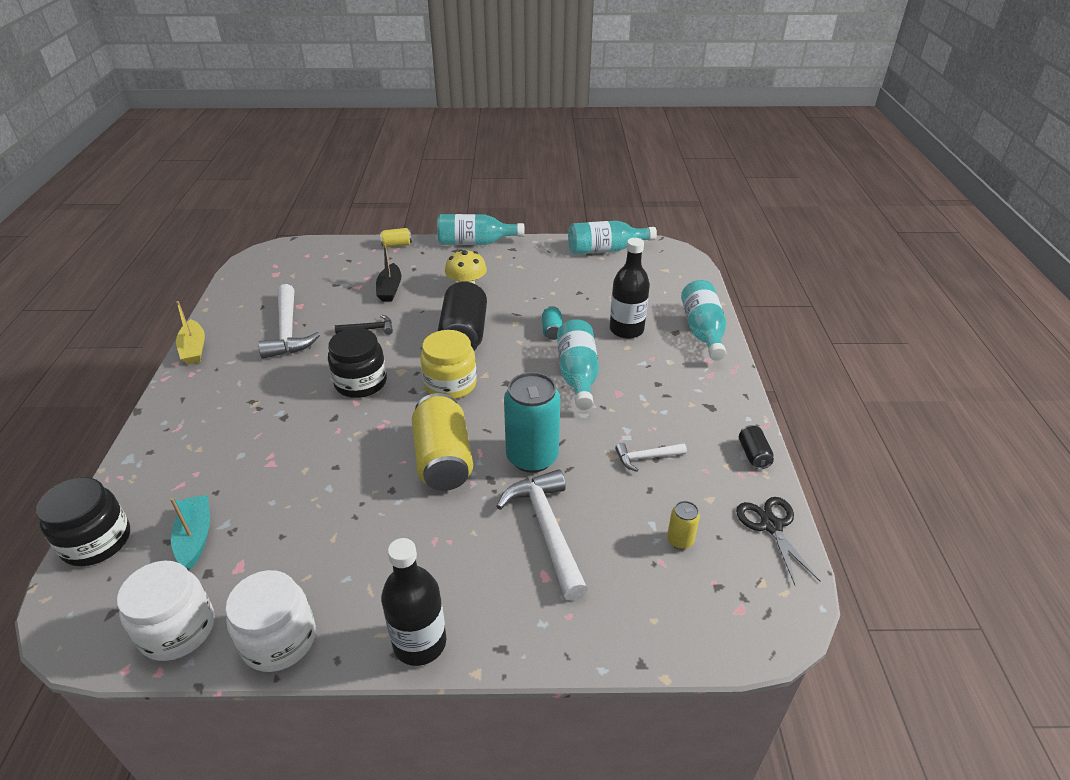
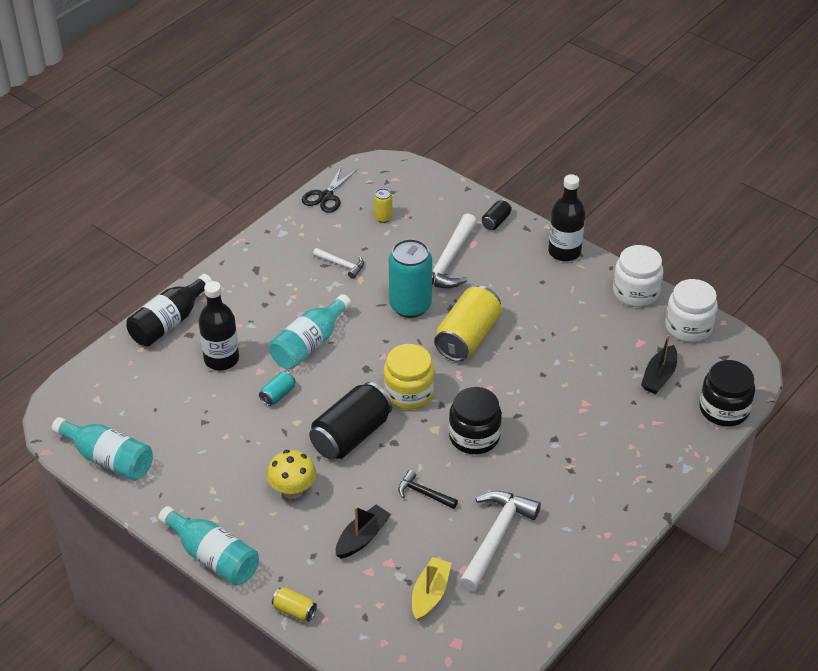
camera: 140 degrees left, 5 degrees up
turquoise boat [170,495,210,569] -> black boat [641,335,677,394]
yellow boat [176,301,205,364] -> yellow boat moved to [412,557,451,621]
turquoise bottle [681,280,726,361] -> black bottle [126,274,212,346]
black can [739,425,774,469] -> black can moved to [482,200,512,230]

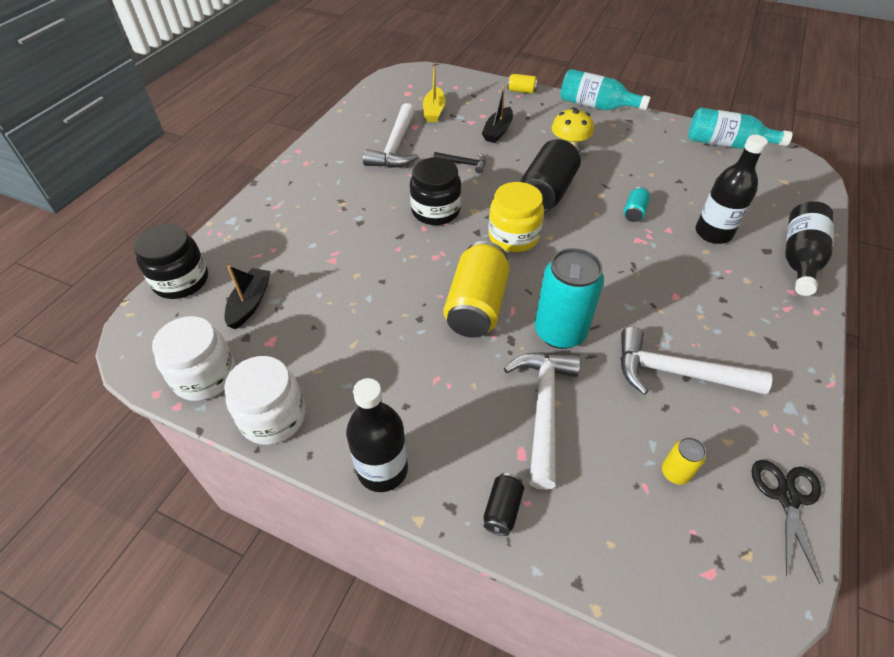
camera: 165 degrees right, 5 degrees up
turquoise bottle [269,294,351,369] -> none
white hammer [313,248,364,279] -> white hammer [620,327,772,395], size x1.92

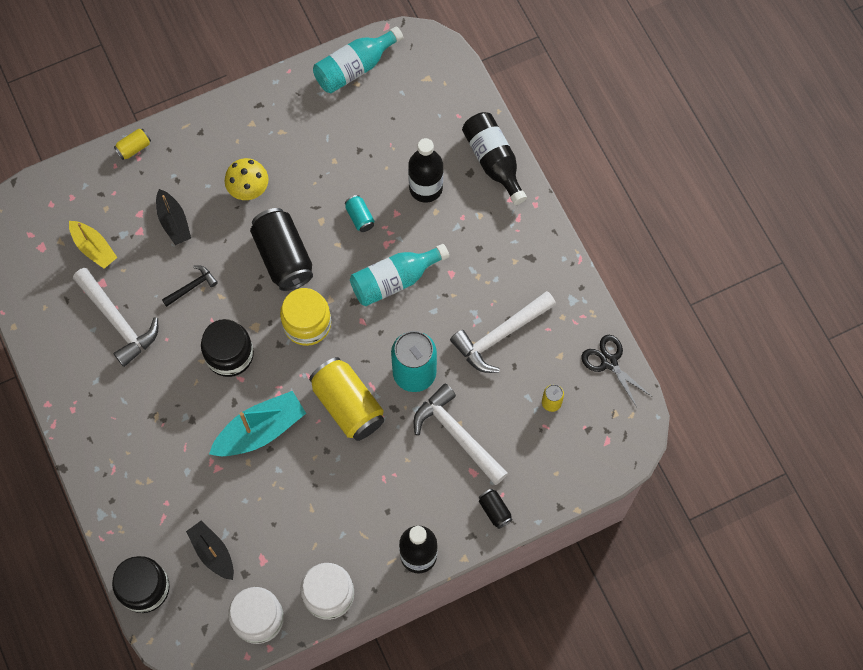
camera: 50 degrees left, 20 degrees up
turquoise bottle [560,69,651,111] -> turquoise bottle moved to [350,244,449,306]
none -> turquoise boat [209,391,306,456]

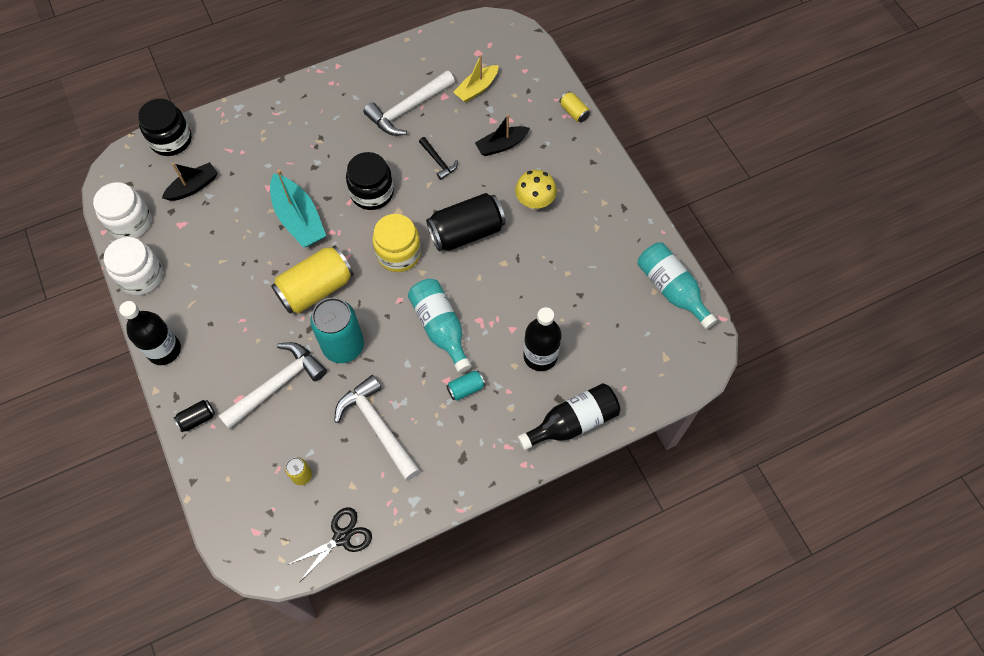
camera: 90 degrees right, 5 degrees down
turquoise can [345,195,375,232] -> turquoise can moved to [446,370,485,401]

